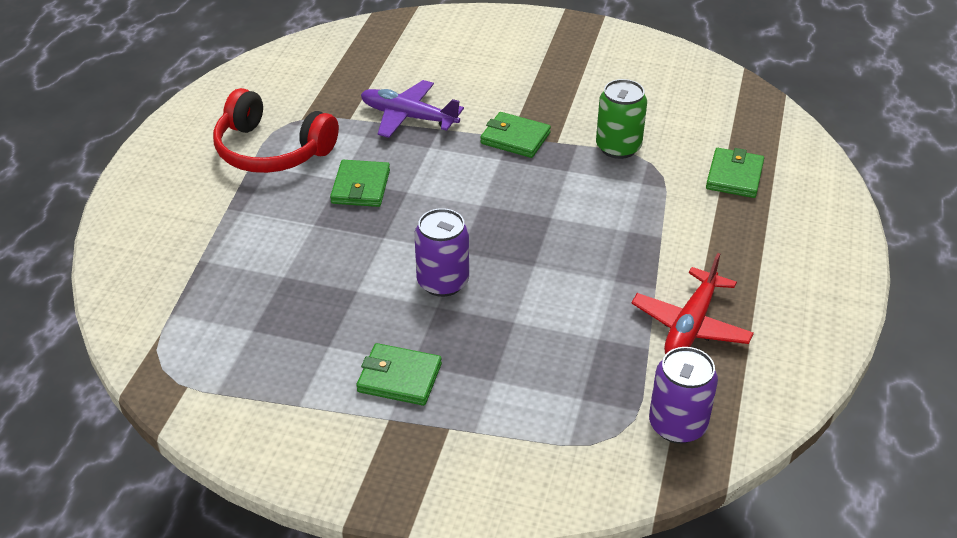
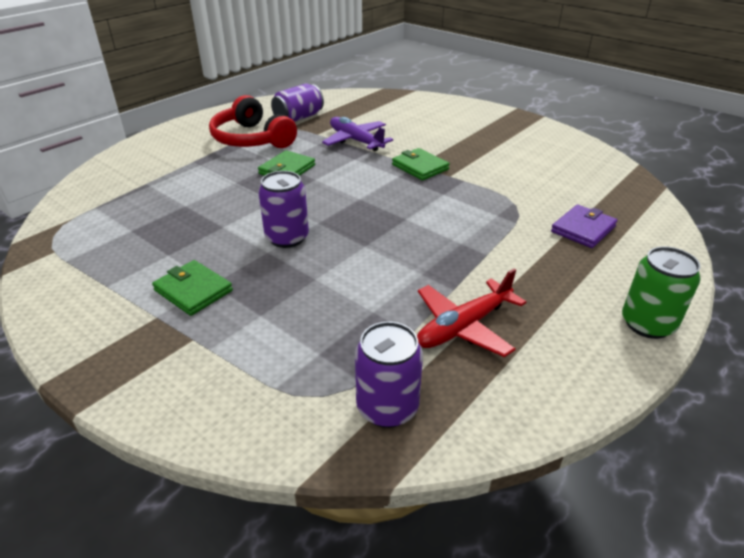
camera: 25 degrees right, 5 degrees down
green can [596,79,647,159] -> green can moved to [622,246,701,339]
green wallet [706,148,764,198] -> purple wallet [551,205,617,248]
none -> purple can [271,84,324,122]

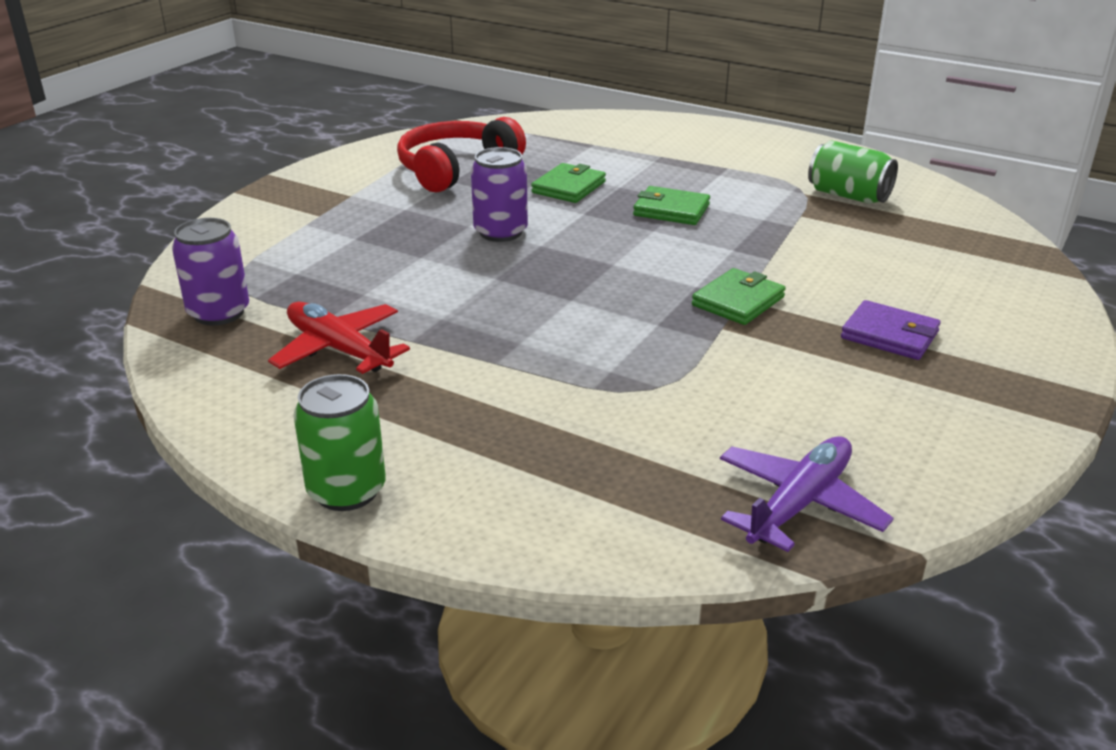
camera: 80 degrees right, 5 degrees down
green wallet [152,260,233,316] -> green wallet moved to [531,163,606,203]
red headphones [209,95,297,148] -> red headphones moved to [397,117,526,192]
purple can [271,84,324,122] -> green can [808,140,898,204]
purple plane [322,117,393,151] -> purple plane moved to [720,436,894,552]
purple wallet [551,205,617,248] -> purple wallet moved to [841,300,941,360]

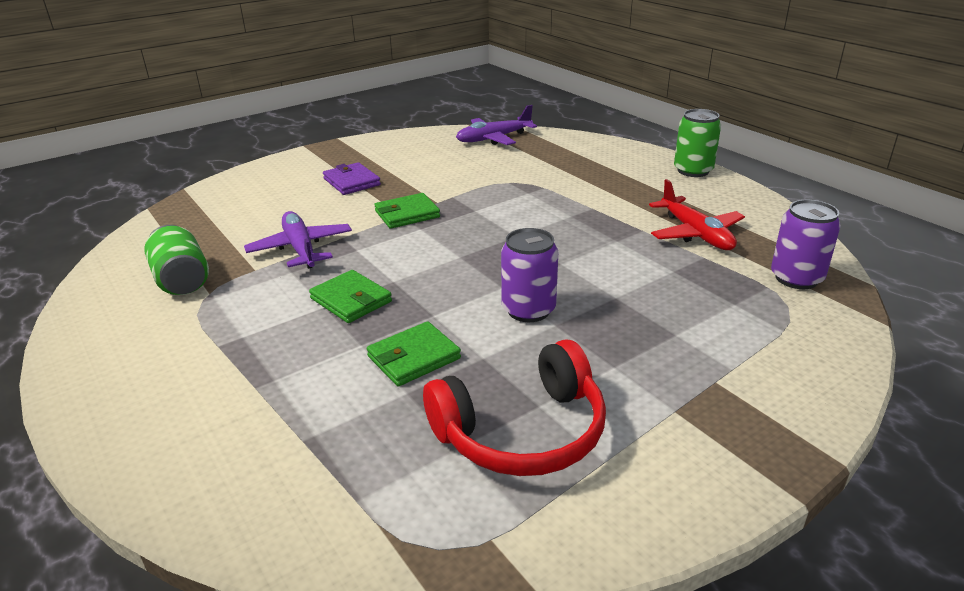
camera: 155 degrees left, 0 degrees up
none -> purple plane [244,211,352,269]

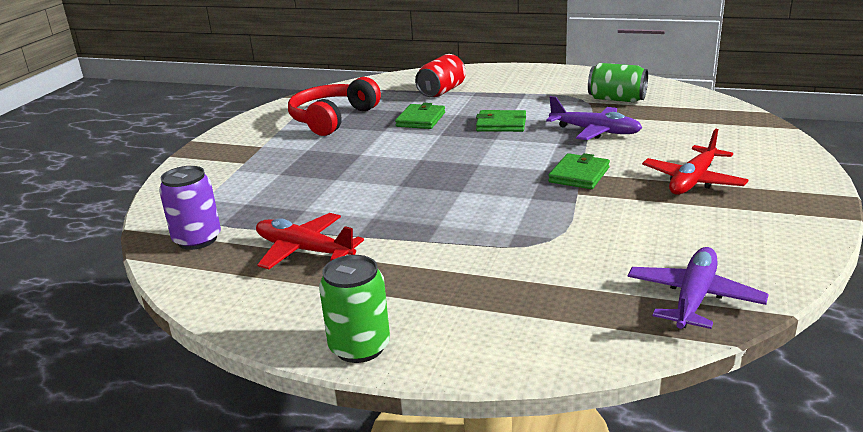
camera: 145 degrees right, 5 degrees down
purple wallet [323,162,381,195] -> red plane [642,129,748,195]
purple can [501,228,558,322] -> none
none -> red can [415,54,466,97]

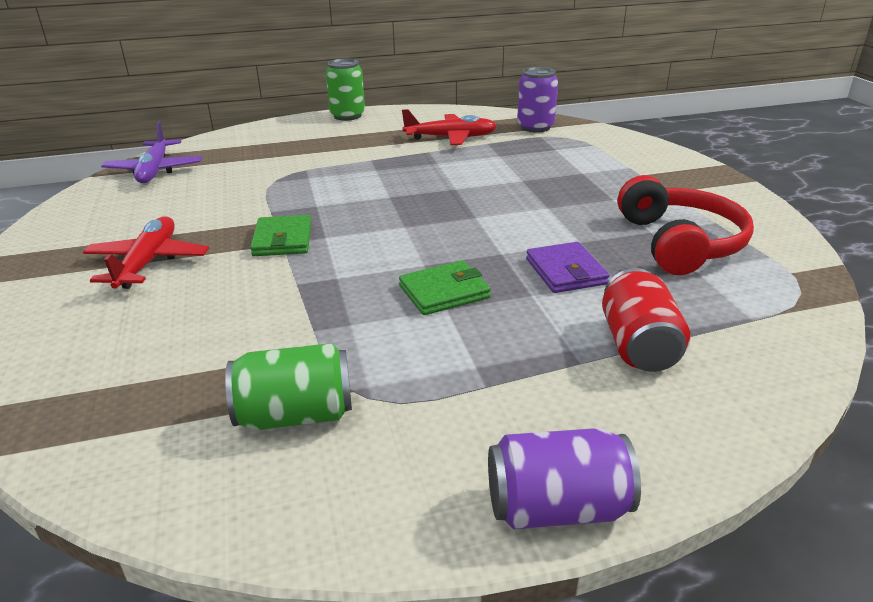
camera: 145 degrees right, 5 degrees up
green wallet [395,103,445,129] -> purple wallet [526,242,610,293]
purple plane [546,96,642,140] -> none
none -> purple can [488,428,641,529]

